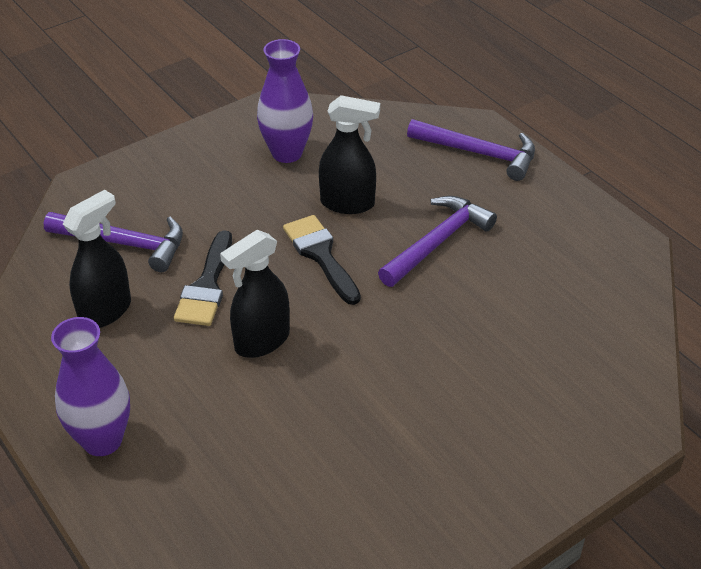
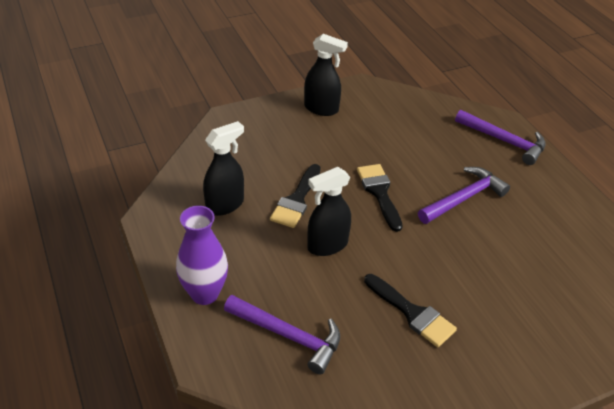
camera: 10 degrees right, 0 degrees up
purple hammer [44,212,183,272] -> purple hammer moved to [224,295,340,374]
purple vase [257,39,313,163] -> none
black spray bottle [319,95,380,214] -> black spray bottle moved to [304,34,348,116]
none -> black brush [364,274,457,347]

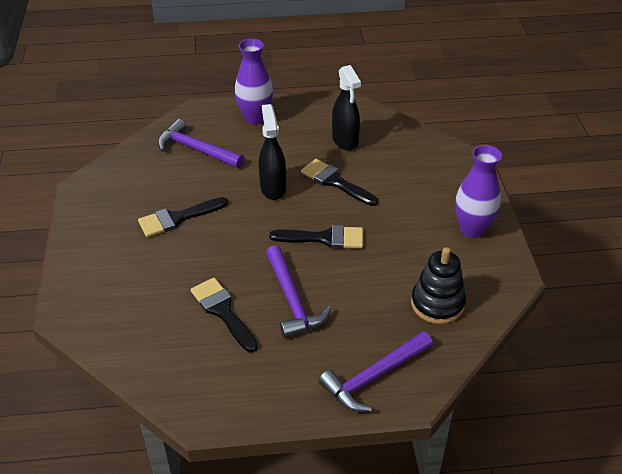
camera: 110 degrees right, 0 degrees up
purple hammer [224,295,340,374] -> purple hammer turned 75 degrees clockwise [158,119,244,168]
black spray bottle [304,34,348,116] -> purple vase [455,145,502,238]
none -> black brush [190,277,258,353]
none -> black stacking toy [411,247,466,324]

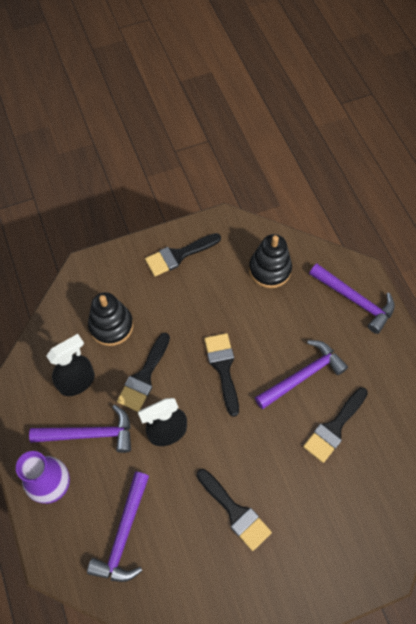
camera: 105 degrees left, 20 degrees up
purple vase [455,145,502,238] -> black brush [145,233,221,276]
none -> purple hammer [29,405,131,453]
none -> black stacking toy [88,292,133,346]

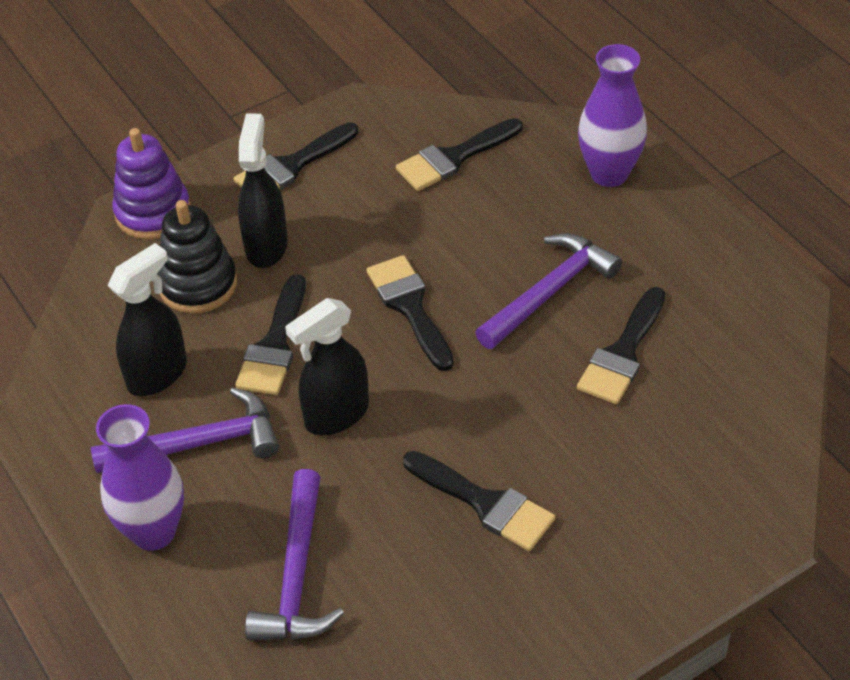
camera: 10 degrees left, 15 degrees down
black stacking toy [249,234,292,288] -> black brush [396,118,523,191]
purple hammer [309,263,395,334] -> purple vase [578,44,647,187]
none -> purple stacking toy [112,128,191,240]
none -> black spray bottle [238,113,288,268]

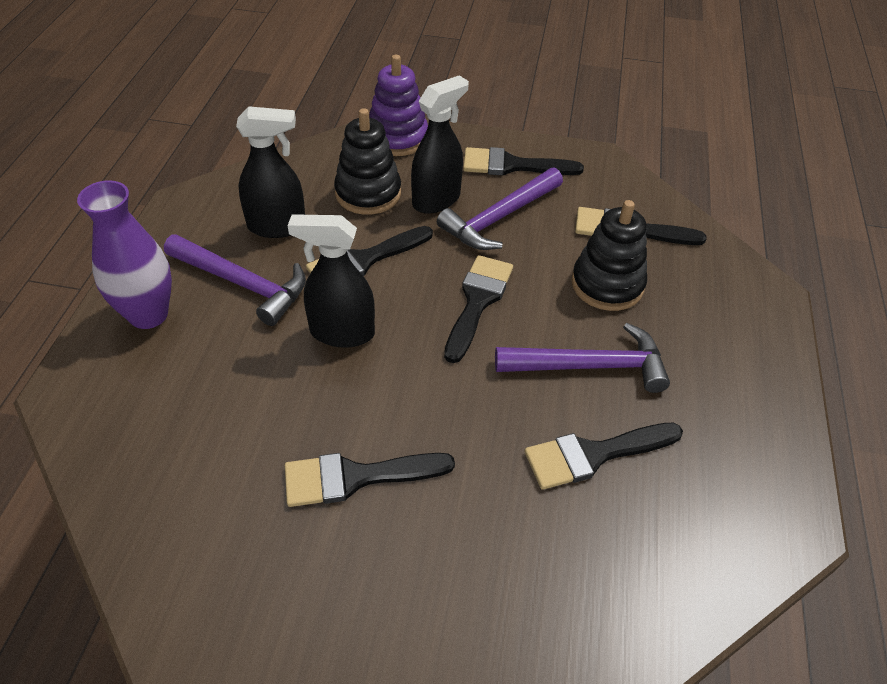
camera: 40 degrees right, 0 degrees up
purple hammer [245,469,344,641] -> purple hammer moved to [437,167,563,250]
black brush [403,451,555,551] -> black brush turned 90 degrees clockwise [285,453,455,507]
purple vase [578,44,647,187] -> none
none -> black stacking toy [571,200,647,311]

